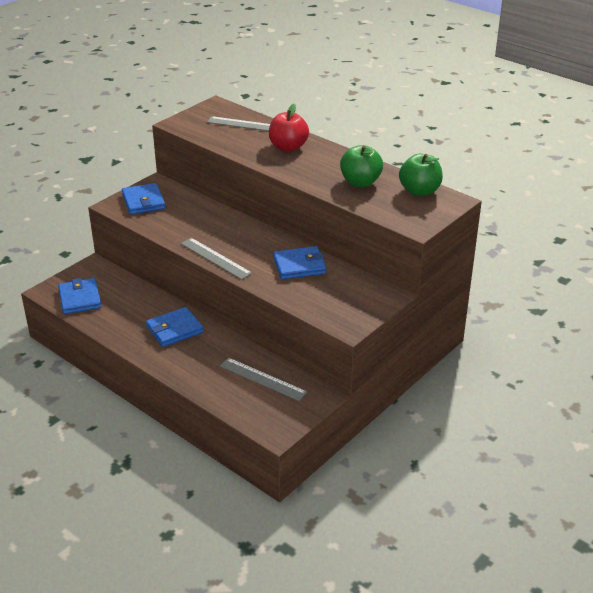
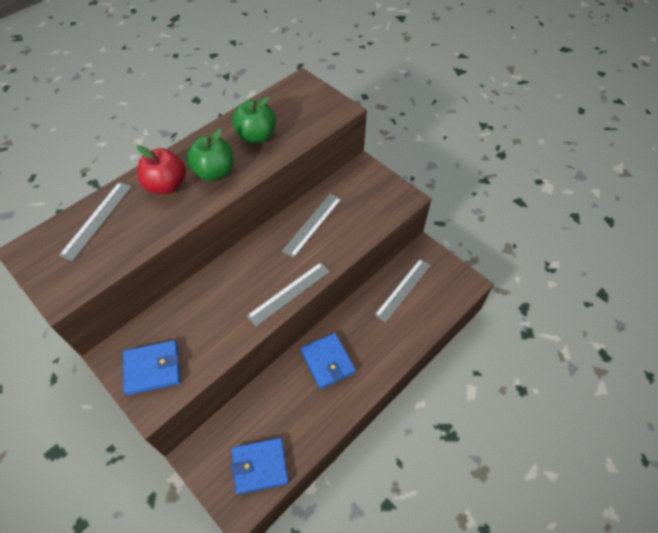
camera: 85 degrees left, 20 degrees up
blue wallet [273,246,326,279] -> grey ruler [282,193,342,258]
green apple [399,154,443,196] -> green apple moved to [187,129,234,181]

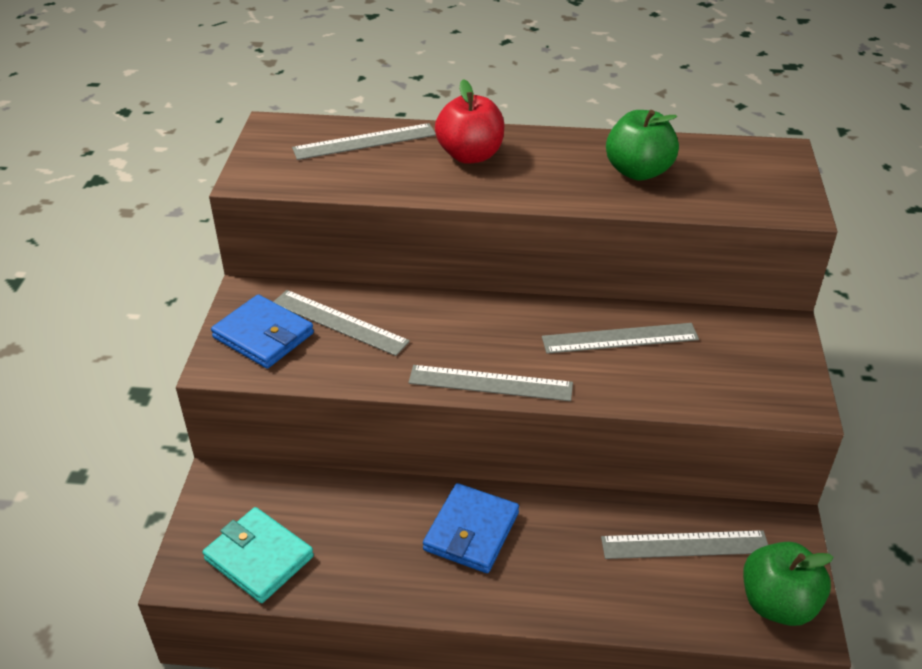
camera: 50 degrees right, 15 degrees down
green apple [187,129,234,181] -> green apple moved to [743,542,834,626]
blue wallet [231,438,289,494] -> turquoise wallet [203,507,314,603]
none -> grey ruler [273,290,410,356]

